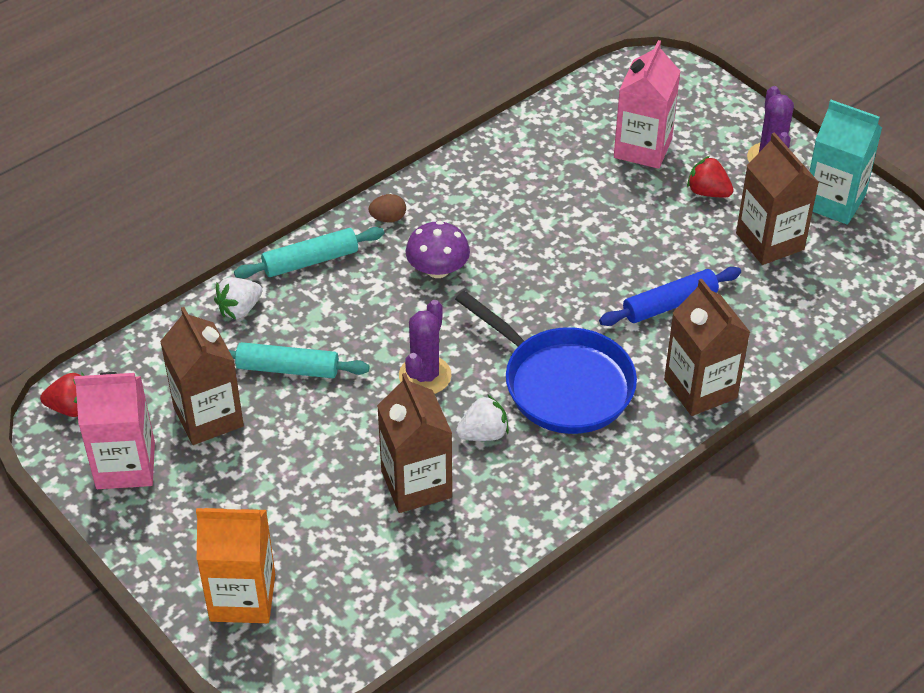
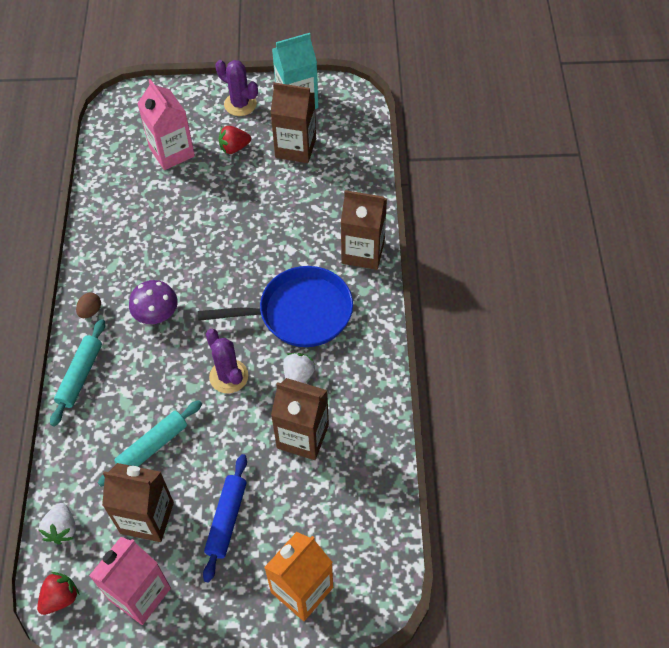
camera: 50 degrees left, 10 degrees up
white strawberry [214,277,262,319] -> white strawberry moved to [39,503,76,545]
blue rolling pin [599,267,741,326] -> blue rolling pin moved to [203,454,247,582]

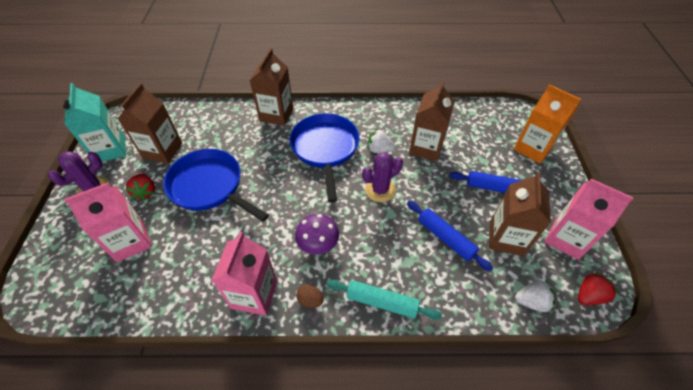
camera: 90 degrees left, 5 degrees down
red strawberry [37,572,80,615] -> red strawberry turned 105 degrees clockwise [578,272,618,305]
turquoise rolling pin [98,400,202,487] -> blue rolling pin [407,201,493,272]
none -> blue pan [163,149,269,222]
none -> pink carton [212,232,277,316]

